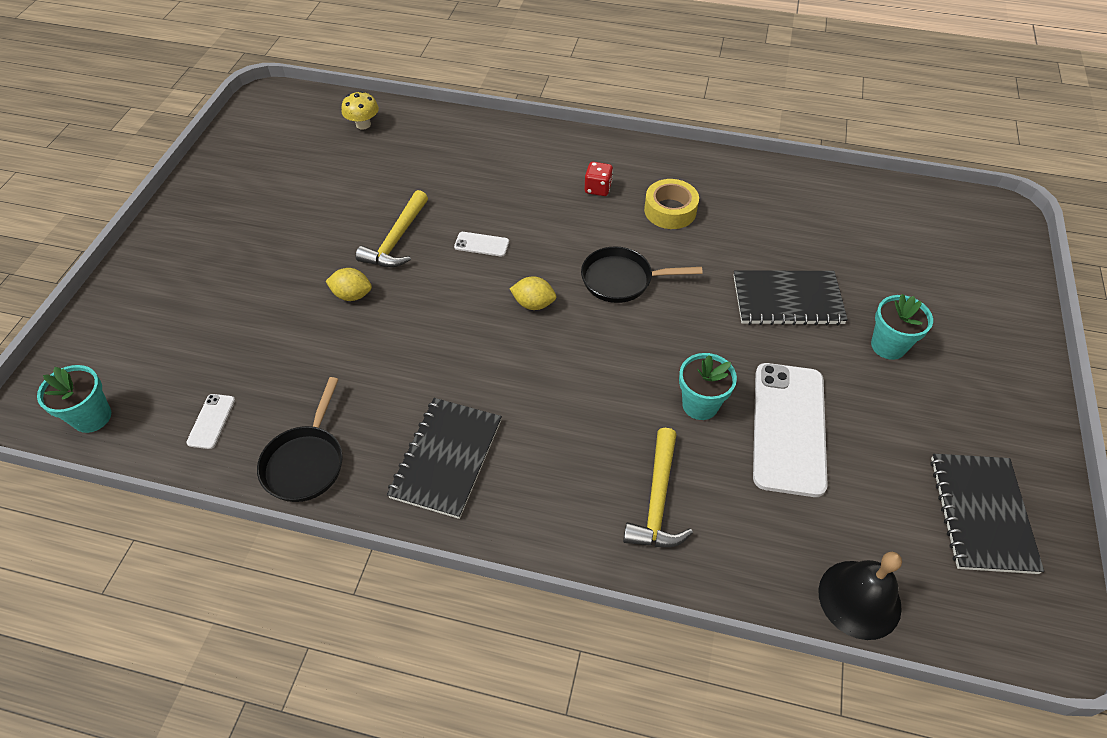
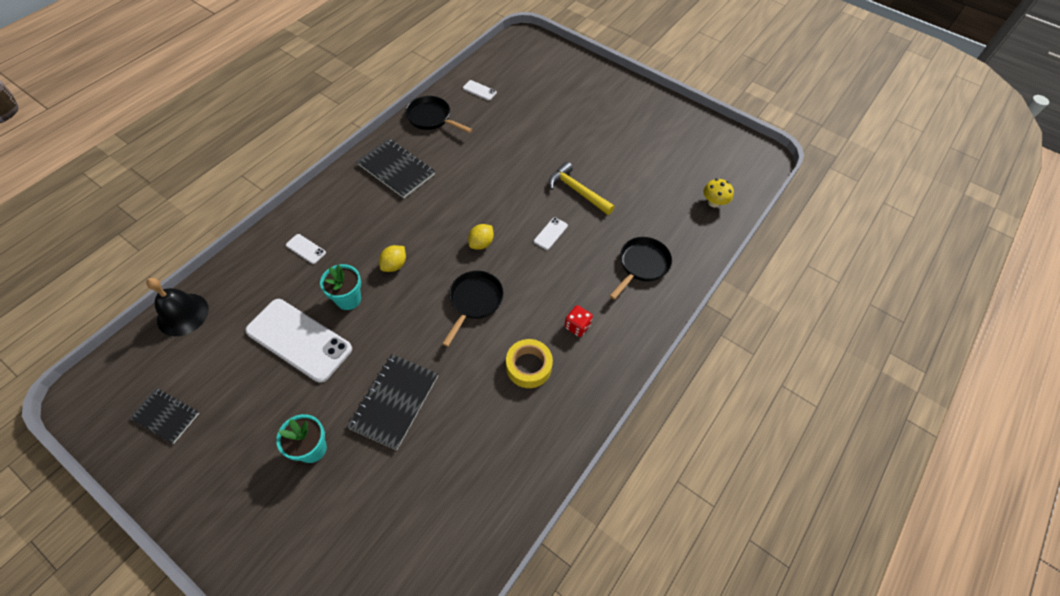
camera: 110 degrees right, 5 degrees up
turquoise flower pot [37,365,111,433] -> none
yellow lemon [326,268,372,301] -> yellow lemon moved to [379,245,406,272]
yellow hammer [623,428,693,547] -> white phone [286,234,326,264]
black notebook [930,454,1044,574] -> black notebook [129,389,199,444], size x0.64
none -> black pan [610,237,672,300]

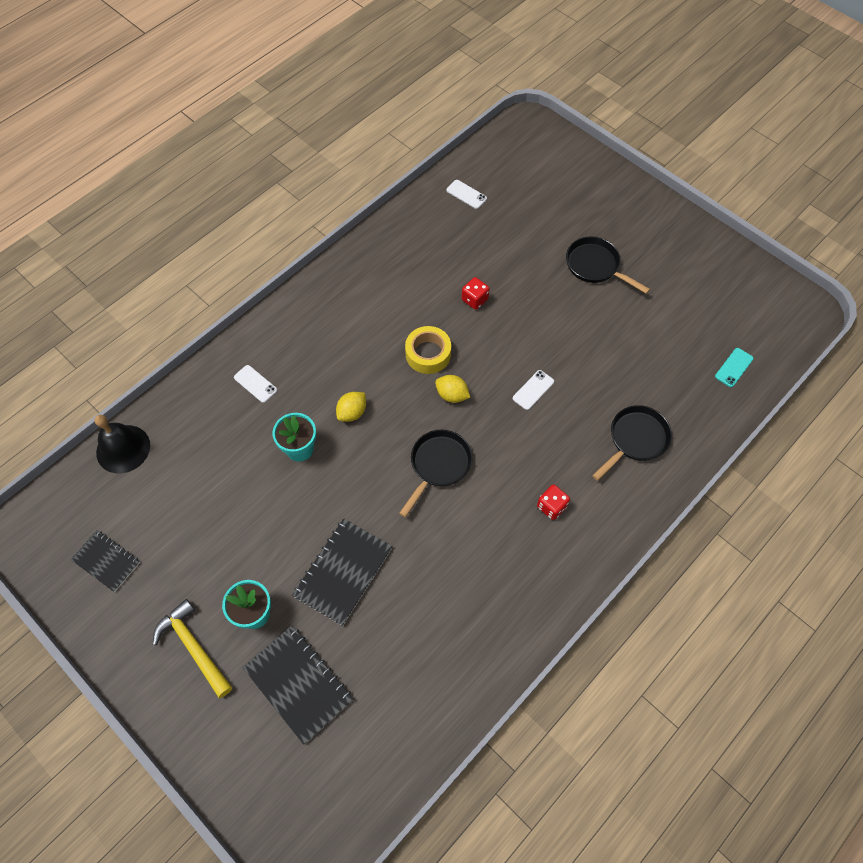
camera: 10 degrees right, 5 degrees up
white phone [245,299,352,383] -> none
black notebook [357,139,435,198] -> black notebook moved to [243,626,353,745]
black pan [405,96,472,133] -> black pan moved to [566,236,650,294]
yellow lemon [468,224,494,250] -> yellow lemon turned 75 degrees clockwise [435,375,470,403]
yellow tape [506,339,553,388] -> yellow tape moved to [405,326,451,374]
yellow hammer [549,162,615,215] -> yellow hammer moved to [153,599,232,698]
yellow mushroom [703,179,734,208] -> turquoise phone [715,348,753,387]
none -> red dice [462,277,490,310]

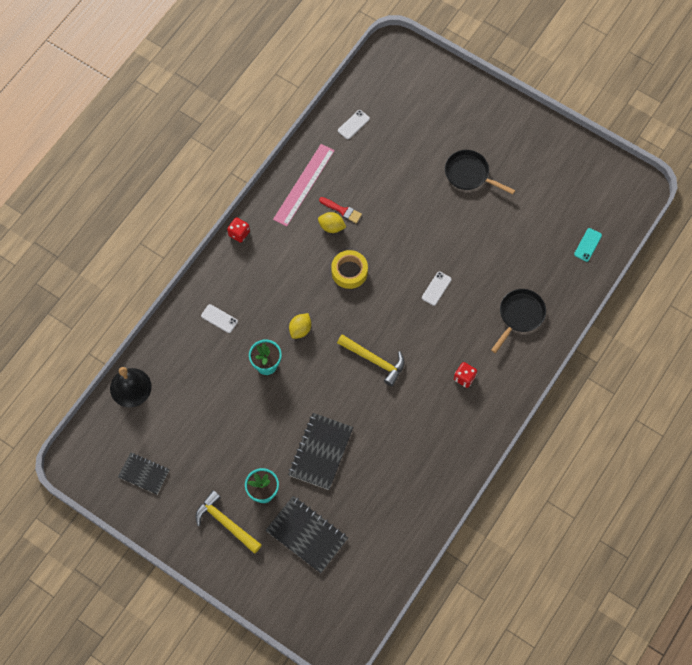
camera: 10 degrees left, 5 degrees up
black pan [399,430,472,517] -> yellow hammer [337,334,405,386]
yellow lemon [435,375,470,403] -> yellow lemon moved to [318,212,346,233]
white phone [447,180,487,209] -> white phone turned 75 degrees counterclockwise [338,110,370,139]
red dice [462,277,490,310] -> red dice moved to [227,217,250,243]
none -> pink ruler [273,144,335,226]
none -> red brush [319,197,362,223]

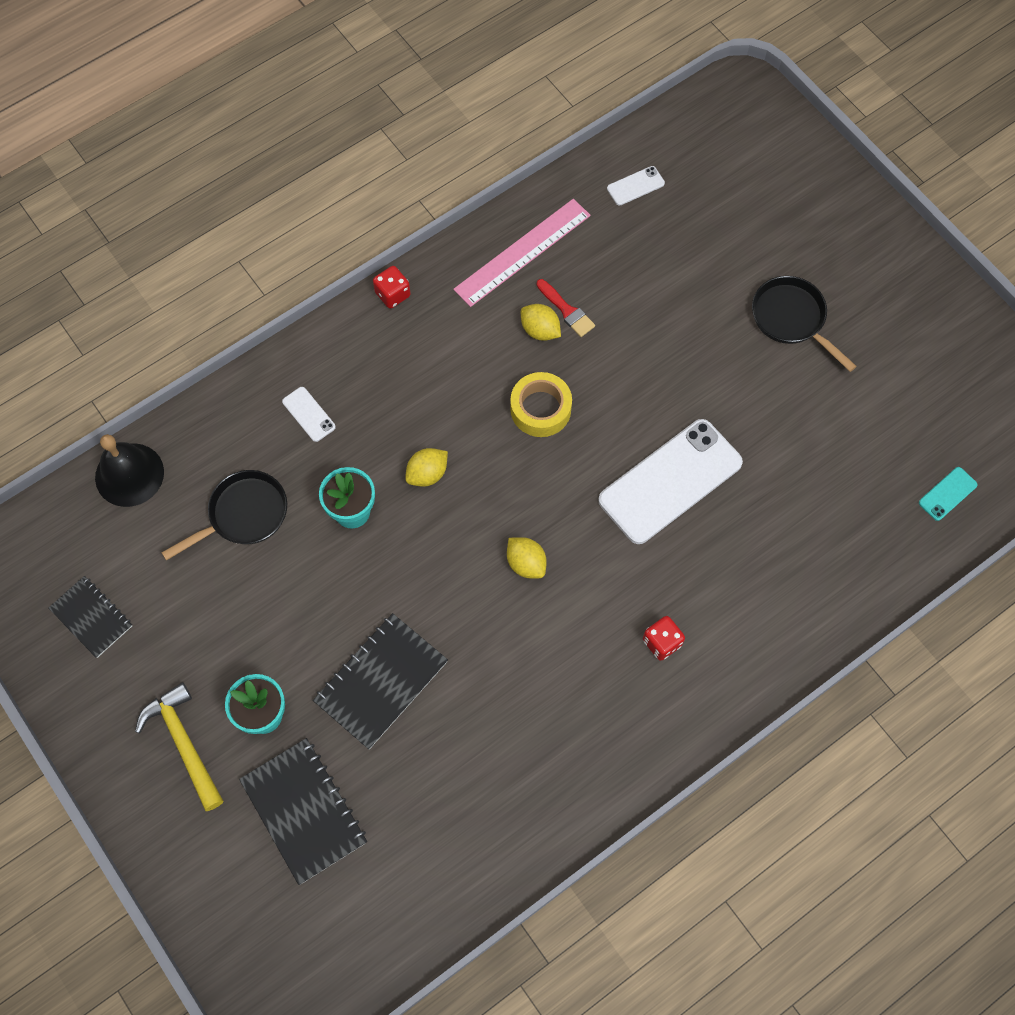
camera: 20 degrees right, 0 degrees up
yellow hammer [337,334,405,386] -> yellow lemon [507,537,547,579]
white phone [422,271,452,306] -> white phone [598,419,743,544], size x2.39
black pan [491,289,546,353] -> black pan moved to [162,470,287,560]

